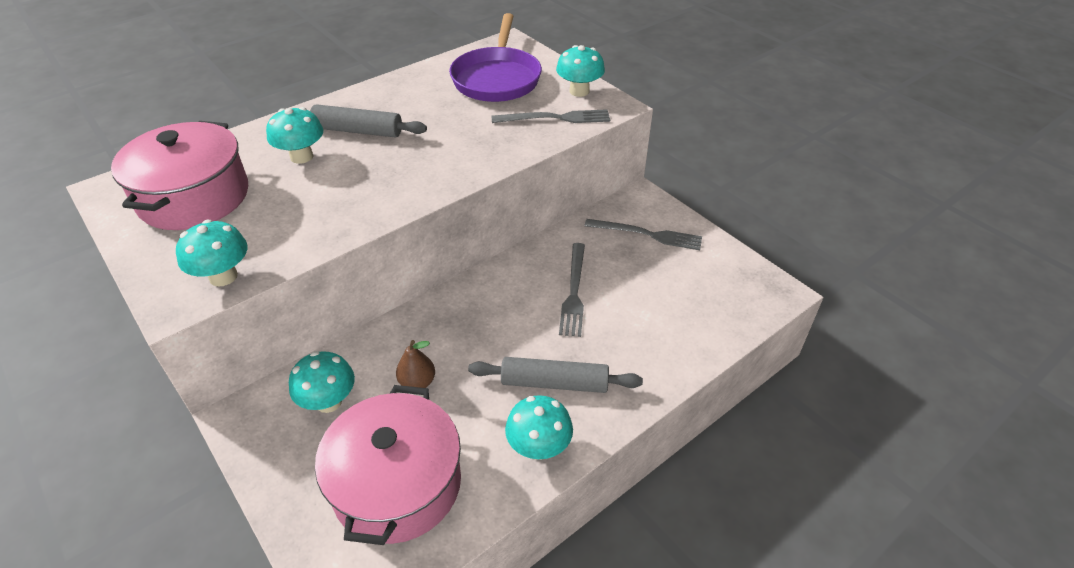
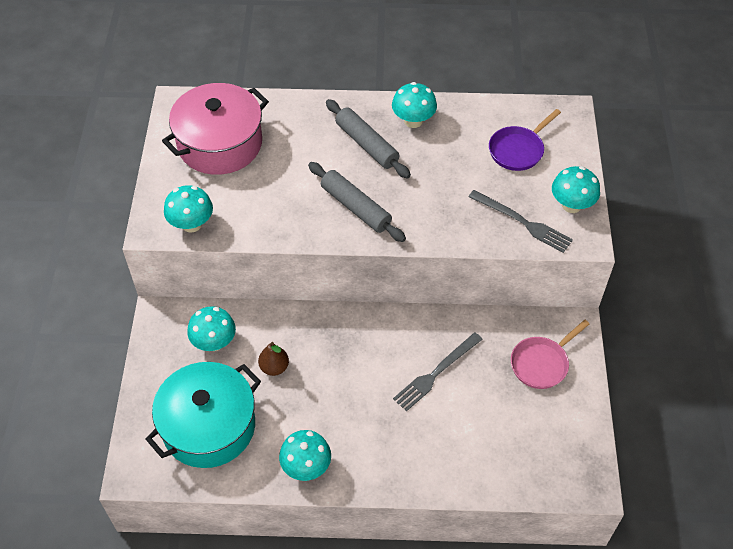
camera: 40 degrees right, 10 degrees up
turquoise mushroom [266,107,323,164] -> turquoise mushroom moved to [392,82,437,128]
pink pot [315,385,461,545] -> turquoise pot [145,362,261,468]
purple pan [449,13,542,102] -> purple pan [489,109,561,171], size x0.62
grey rolling pin [468,357,643,393] -> grey rolling pin moved to [308,162,406,242]
grey fork [585,219,702,250] -> pink pan [511,320,589,389]

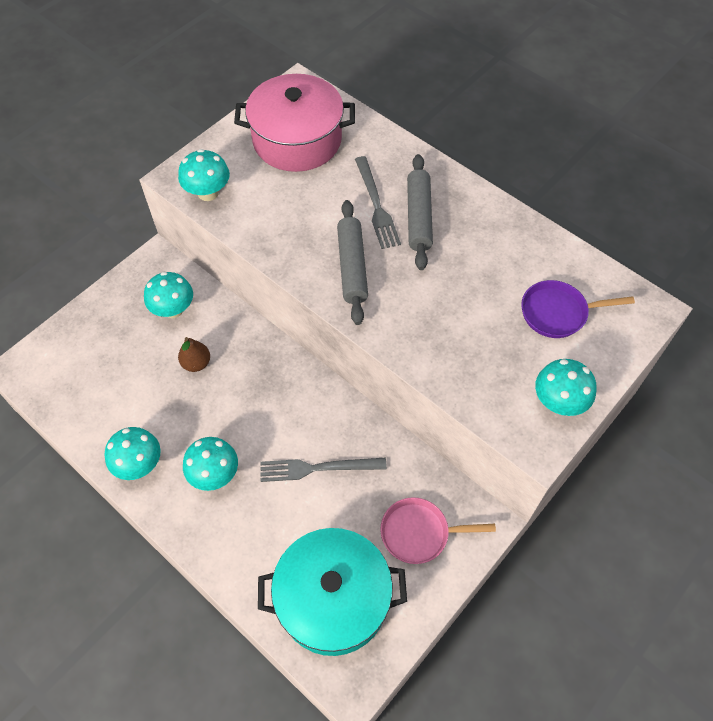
camera: 40 degrees right, 5 degrees up
turquoise pot [145,362,261,468] -> turquoise pot moved to [258,528,407,656]
turquoise mushroom [392,82,437,128] -> turquoise mushroom moved to [183,437,238,491]
grey fork [468,190,573,253] -> grey fork moved to [355,156,401,249]

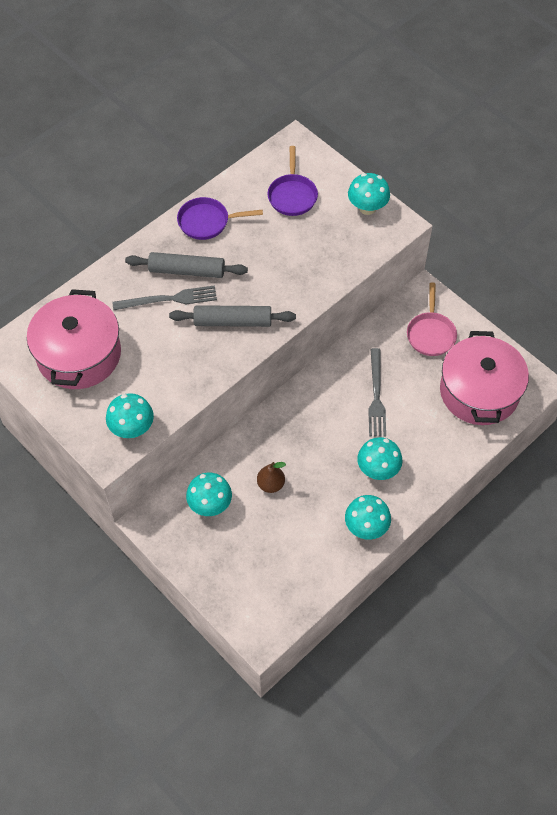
camera: 85 degrees left, 0 degrees up
turquoise pot [258,528,407,656] -> pink pot [440,331,529,425]
none -> purple pan [177,197,263,240]

